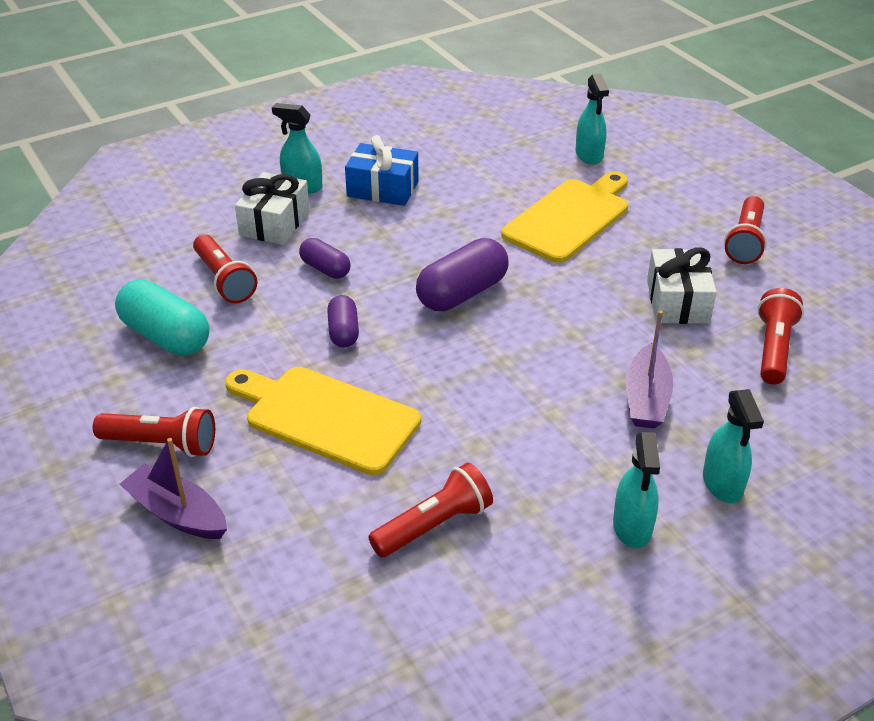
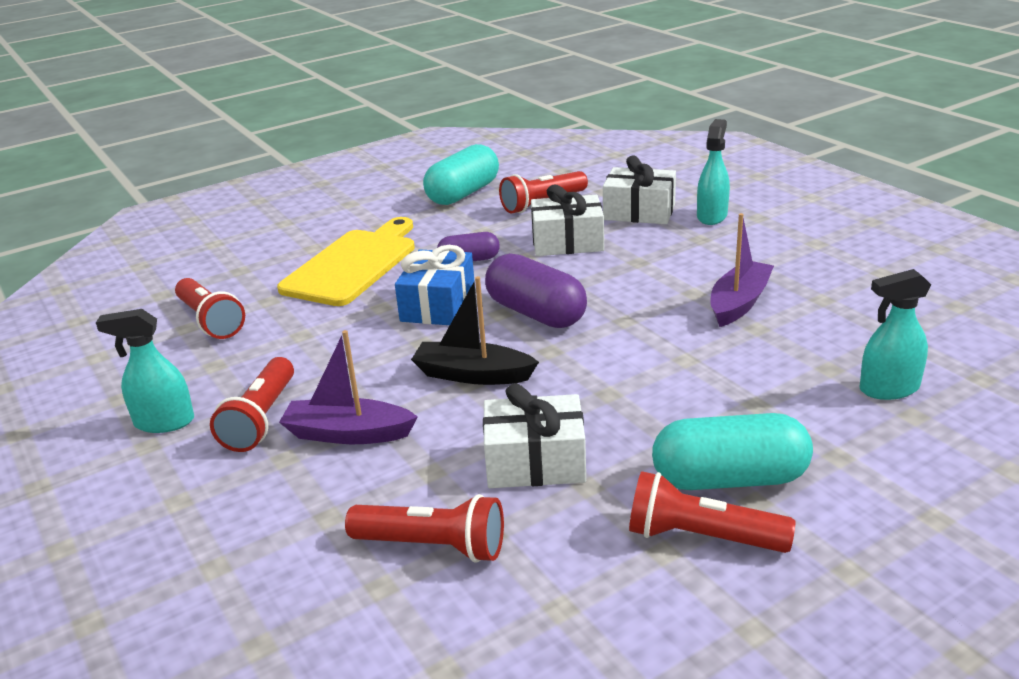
camera: 90 degrees right, 10 degrees down
red flashlight [93,407,215,457] -> red flashlight moved to [210,357,294,452]
purple boat [120,438,227,539] -> purple boat moved to [711,213,774,327]
purple capsule [299,238,350,279] -> white gift [531,185,604,256]
blue gift [345,135,419,206] -> blue gift moved to [395,245,475,325]
yellow cutting board [501,171,628,263] -> none
turquoise spray bottle [703,389,764,503] -> none
none -> black boat [411,276,539,385]
none -> turquoise capsule [652,413,813,490]

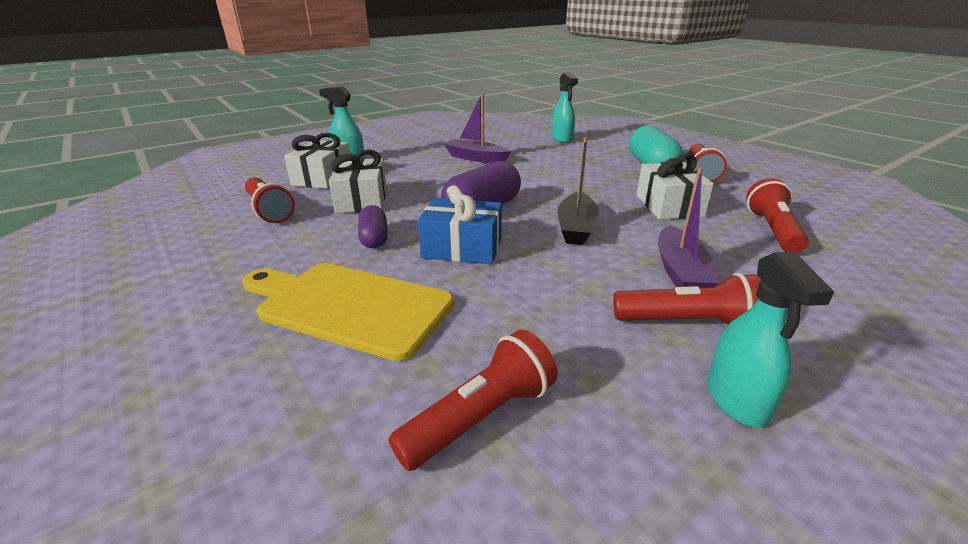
camera: 95 degrees left, 0 degrees up
turquoise capsule [423,144,499,205] -> none

